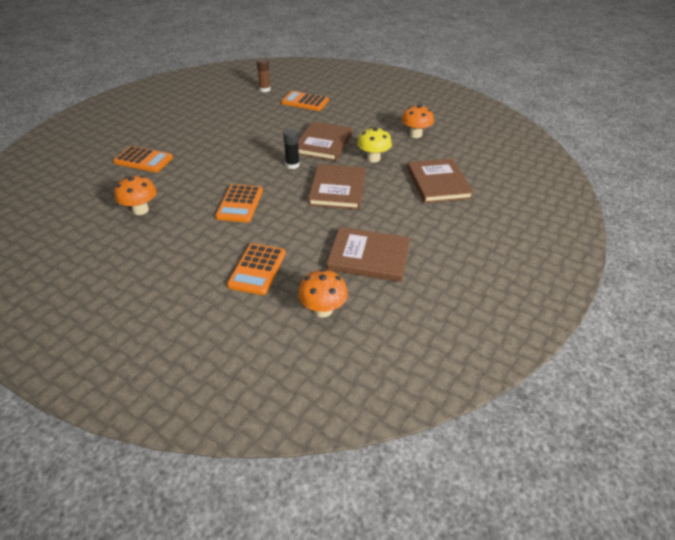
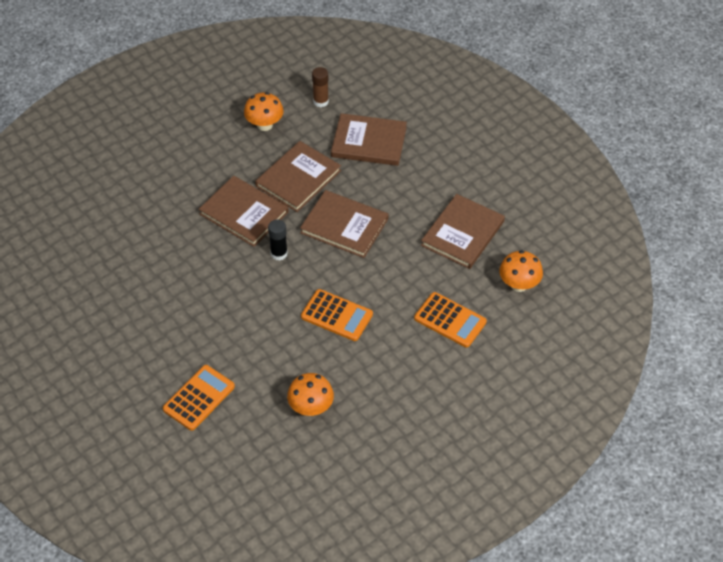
camera: 70 degrees left, 10 degrees up
brown glue stick [257,58,271,92] -> brown glue stick moved to [312,67,329,107]
orange calculator [281,91,329,111] -> none
yellow mushroom [357,127,392,163] -> brown book [255,141,341,212]

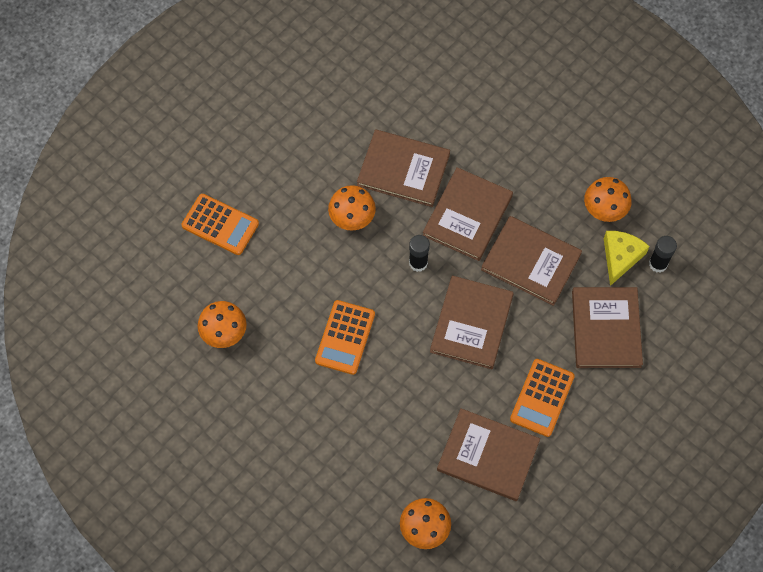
camera: 80 degrees right, 15 degrees up
brown glue stick [312,67,329,107] -> black glue stick [649,236,677,273]
orange calculator [414,292,487,347] -> orange calculator moved to [510,359,575,437]
none -> orange mushroom [328,185,376,231]
none -> brown book [357,129,450,207]
none -> yellow cheese [604,231,650,286]

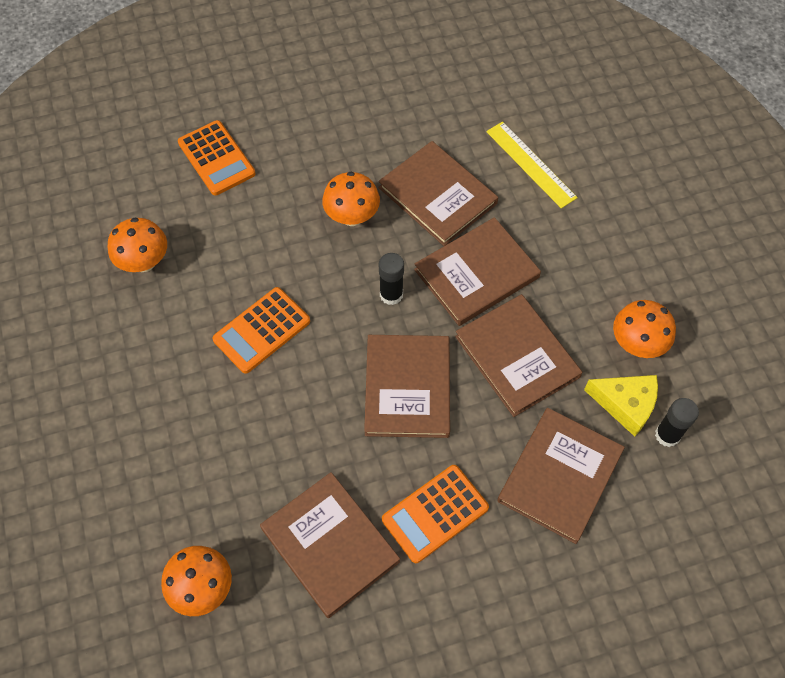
camera: 30 degrees right, 5 degrees down
brown book [430,275,514,369] -> brown book turned 45 degrees counterclockwise [364,335,450,438]
yellow cheese [604,231,650,286] -> yellow cheese turned 60 degrees clockwise [584,375,658,437]
none -> yellow ruler [486,121,578,208]

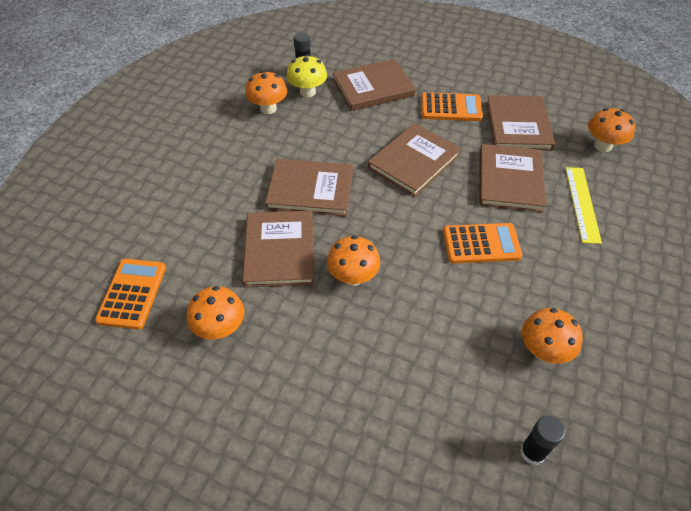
camera: 140 degrees left, 10 degrees down
orange calculator [178,120,256,195] -> orange calculator moved to [95,259,166,329]
black glue stick [379,253,404,305] -> black glue stick moved to [520,416,565,465]
brown book [455,294,582,417] -> brown book moved to [479,144,546,212]
yellow ruler [486,121,578,208] -> yellow ruler moved to [565,167,602,244]
yellow cheese [584,375,658,437] -> yellow mushroom [286,55,327,97]
none -> orange mushroom [187,286,244,340]

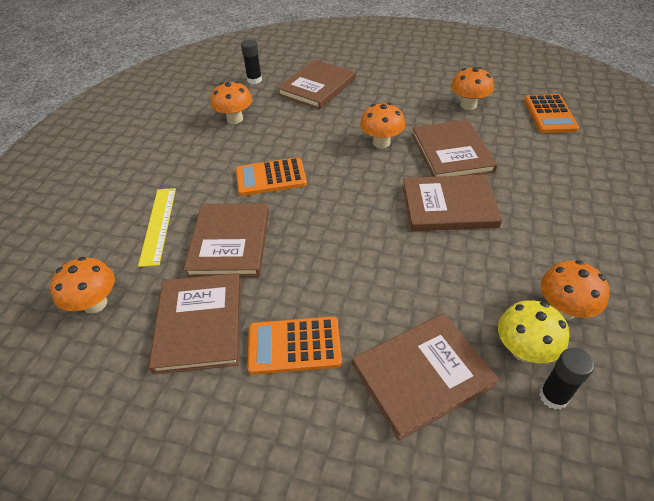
camera: 175 degrees right, 5 degrees down
brown book [368,123,461,197] -> brown book moved to [277,60,356,109]

